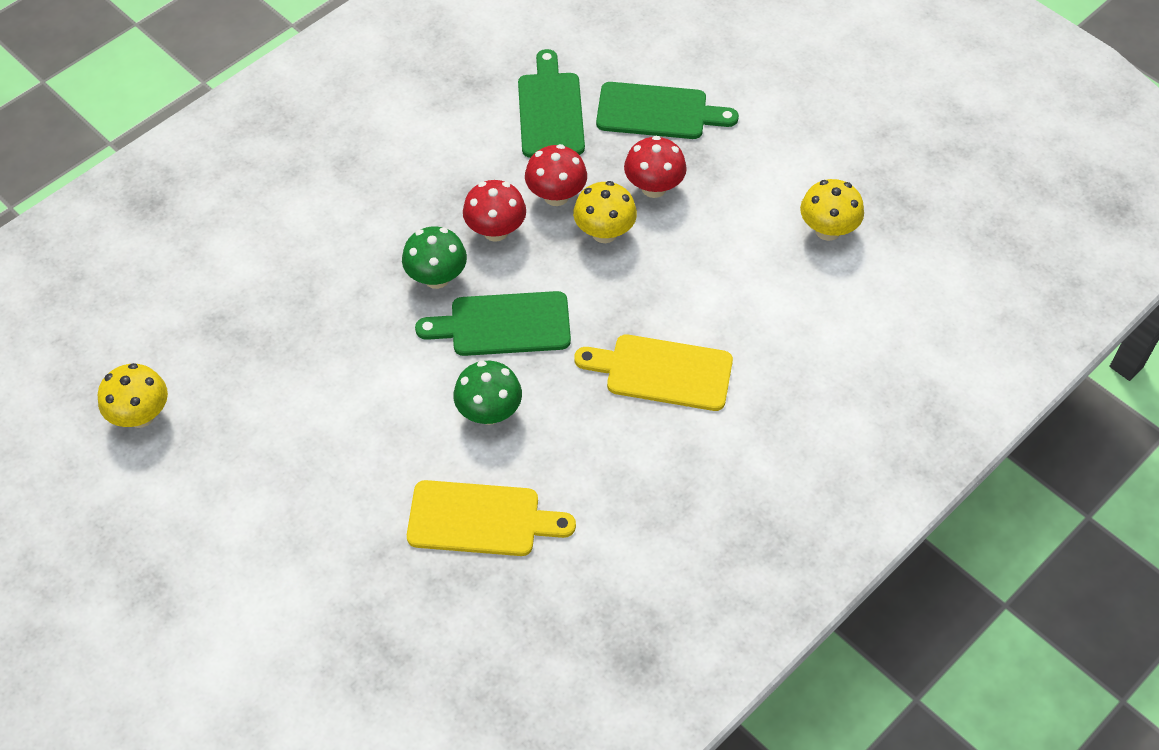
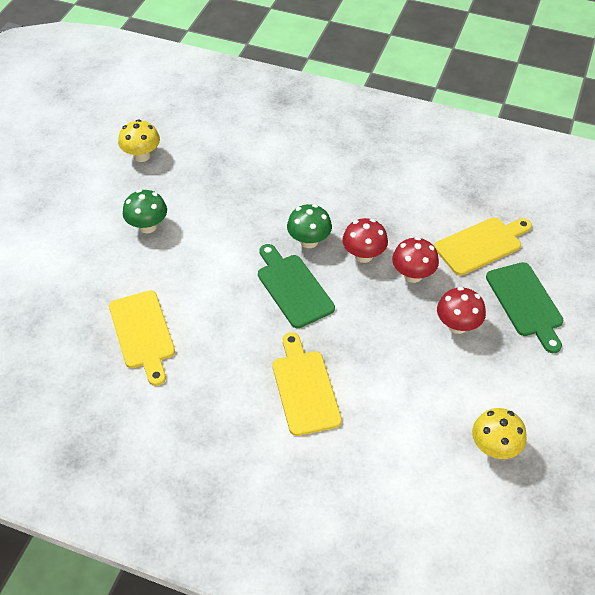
camera: 65 degrees right, 5 degrees down
green mushroom [453,361,522,425] -> green mushroom moved to [123,189,167,233]
green cutting board [518,49,585,158] -> yellow cutting board [434,217,532,276]
yellow mushroom [573,181,637,243] -> none

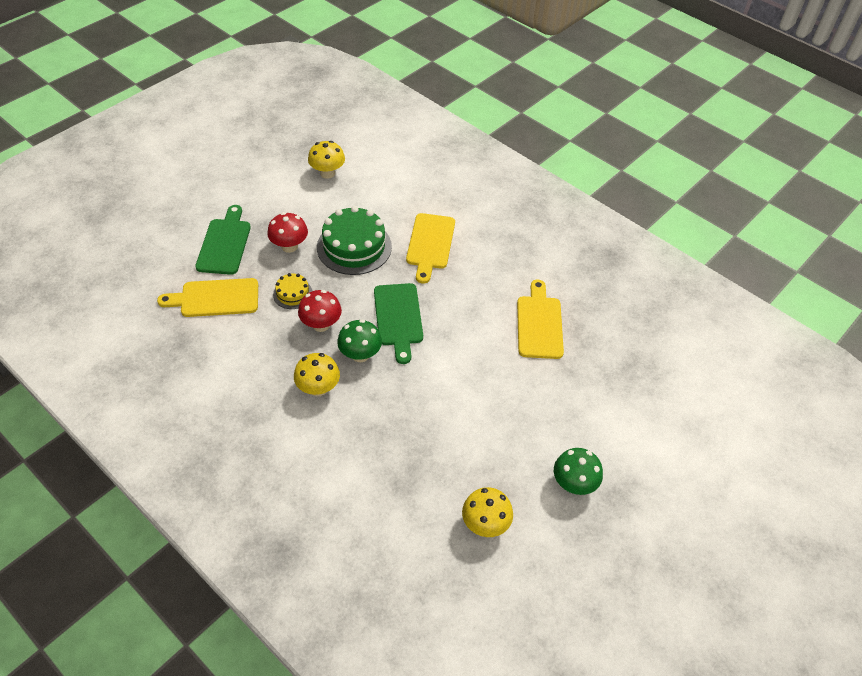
camera: 160 degrees left, 0 degrees up
green mushroom [123,189,167,233] -> green mushroom moved to [554,448,603,495]
red mushroom [392,237,439,283] -> yellow cake [273,273,312,309]
none -> yellow mushroom [294,353,340,396]
none -> green cake [317,206,392,275]

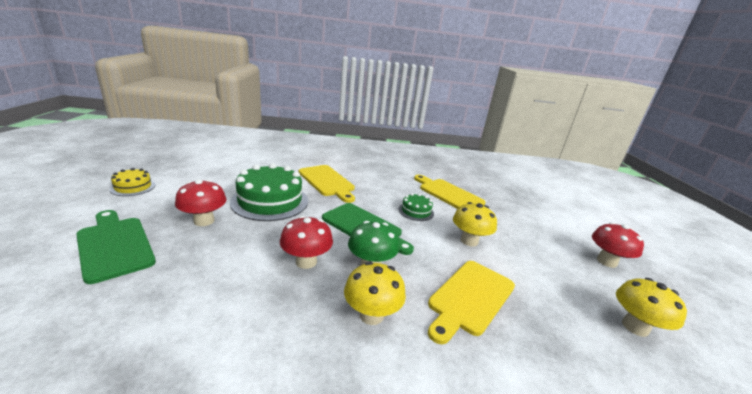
camera: 45 degrees left, 25 degrees down
yellow cutting board [157,278,258,317] -> yellow cutting board moved to [428,261,515,344]
yellow cake [273,273,312,309] -> yellow cake moved to [110,168,155,196]
yellow mushroom [308,141,345,179] -> yellow mushroom moved to [453,202,497,246]
green mushroom [554,448,603,495] -> red mushroom [592,222,644,268]
none -> green cake [398,193,434,221]

